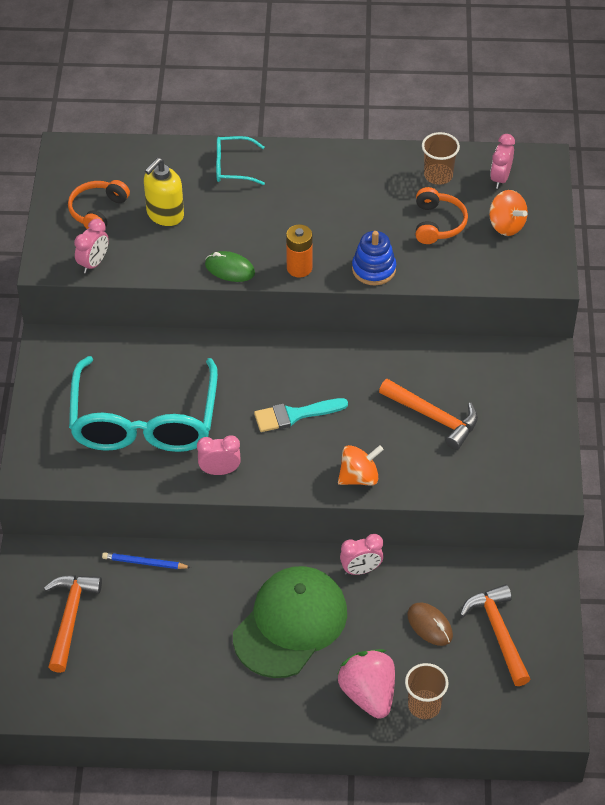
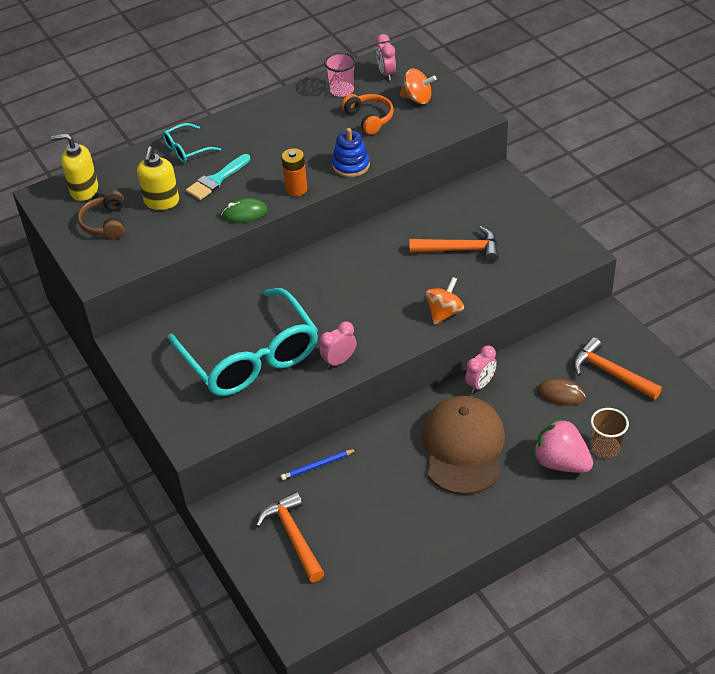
camera: 30 degrees left, 5 degrees down
orange headphones [68,180,130,229] -> brown headphones [77,190,124,239]
pink clock [74,219,109,273] -> none
green cap [233,566,347,678] -> brown cap [422,396,505,495]
turquoise brush [254,398,348,432] -> turquoise brush moved to [186,154,250,200]
brown cup [422,132,460,185] -> pink cup [324,52,356,97]
none -> yellow soap dispenser [51,133,98,201]

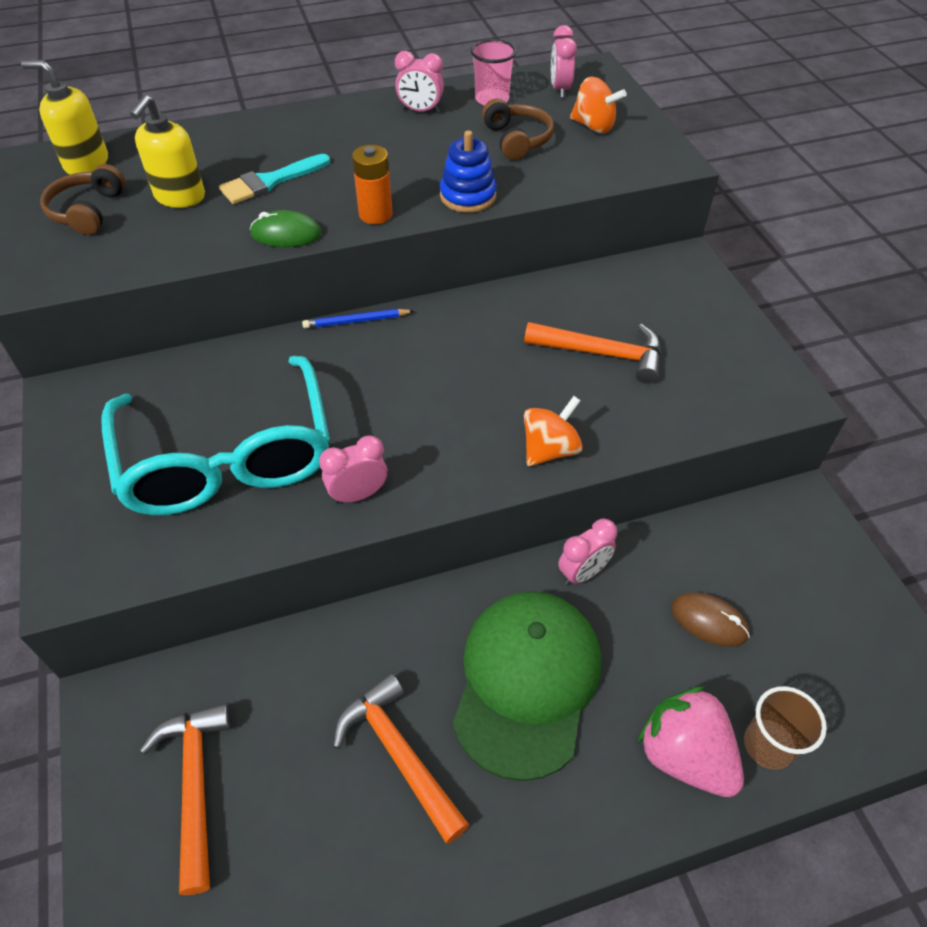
camera: 10 degrees right, 5 degrees up
turquoise glasses [162,123,221,163] -> none
blue pencil [281,449,357,480] -> blue pencil moved to [302,309,413,329]
orange headphones [342,94,394,135] -> brown headphones [482,99,554,160]
brown cap [422,396,505,495] -> green cap [453,591,601,781]
orange hammer [573,337,662,400] -> orange hammer moved to [333,673,469,844]
none -> pink clock [395,51,444,113]

